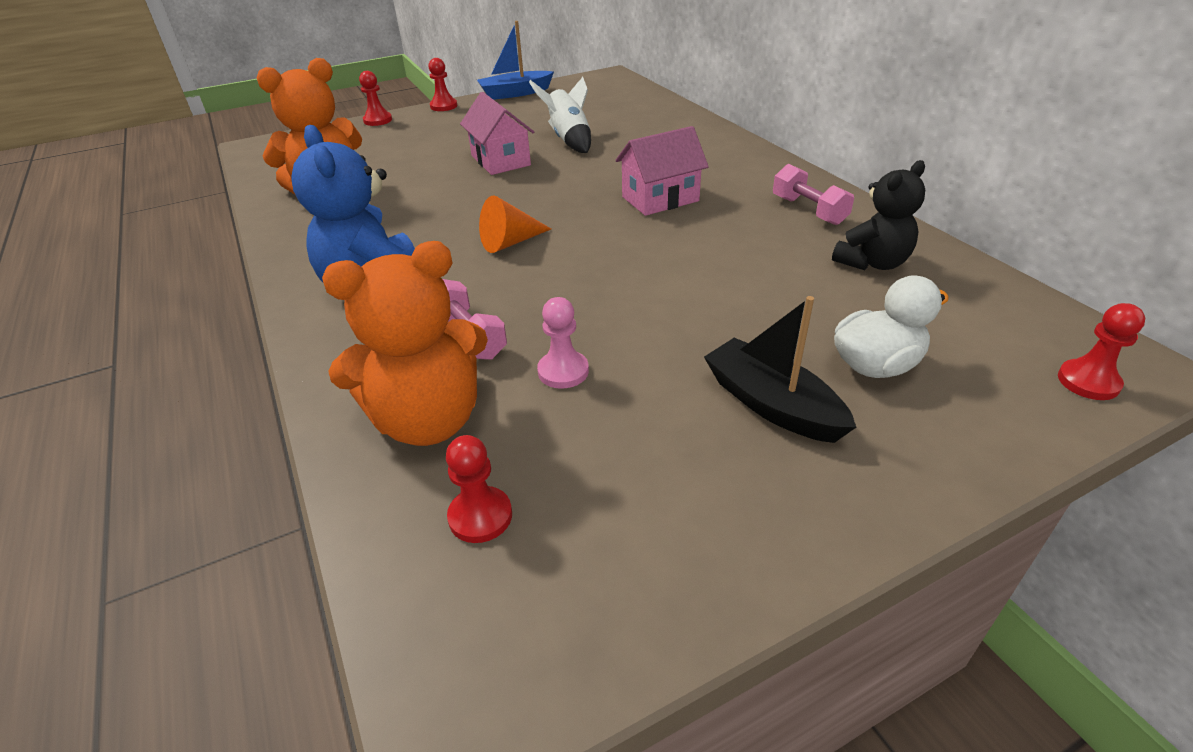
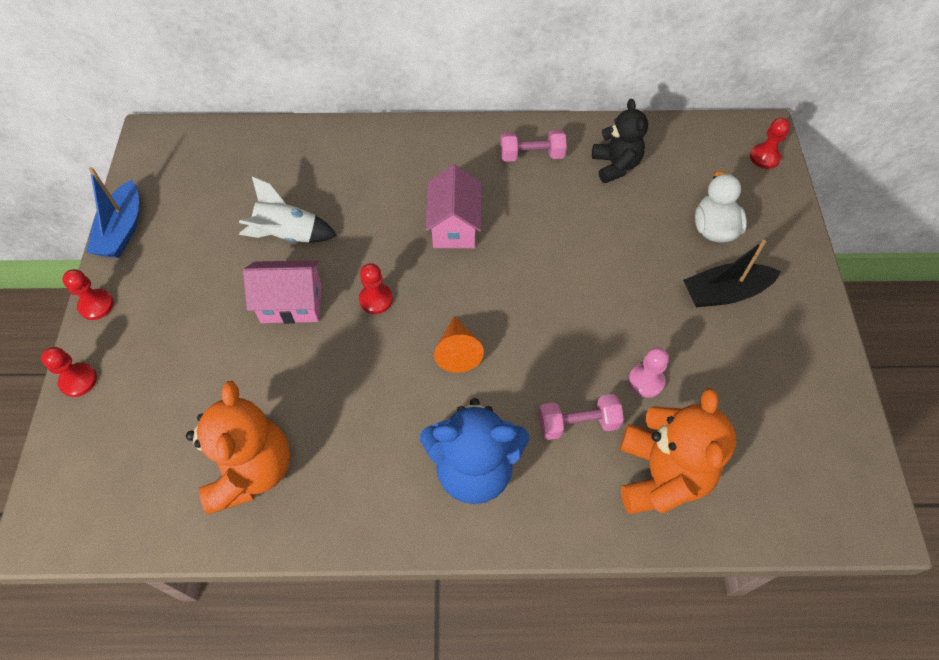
camera: 65 degrees left, 20 degrees up
red pawn [446,435,512,543] -> red pawn moved to [359,263,393,314]

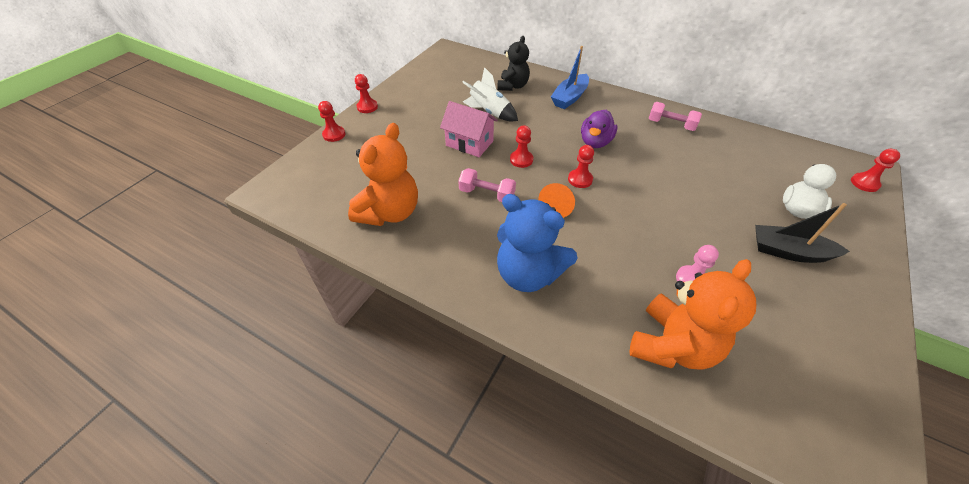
camera: 30 degrees right, 10 degrees down
blue boat [86,167,139,258] -> blue boat moved to [551,46,589,109]
pink house [425,164,481,248] -> purple duck [581,110,617,148]
pink dumbbell [539,394,624,440] -> pink dumbbell moved to [458,168,516,202]
black teddy bear [592,99,648,183] -> black teddy bear moved to [497,36,530,91]
none -> red pawn [568,145,594,188]

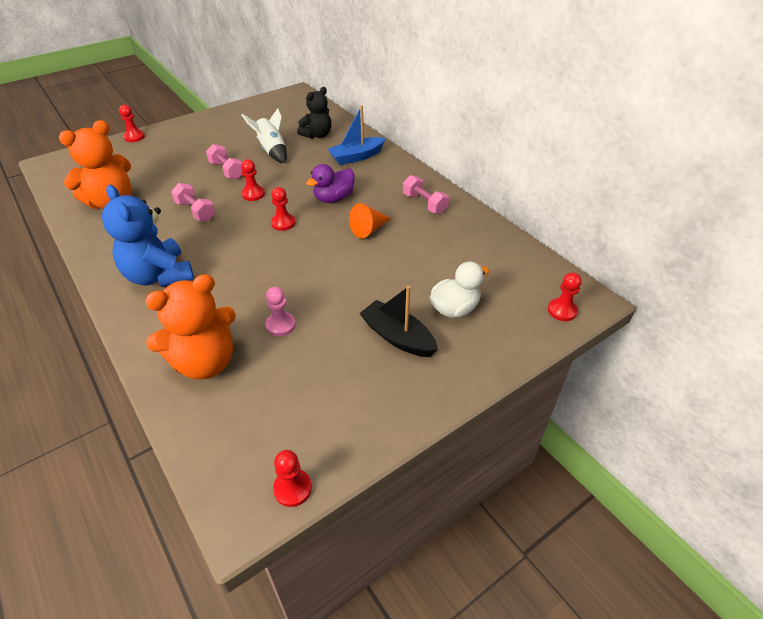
camera: 25 degrees right, 5 degrees down
red pawn [355,74,378,113] -> red pawn moved to [273,450,312,507]
pink house [440,101,498,157] -> pink dumbbell [206,144,242,179]
orange cone [539,183,575,218] -> orange cone moved to [349,203,391,238]

